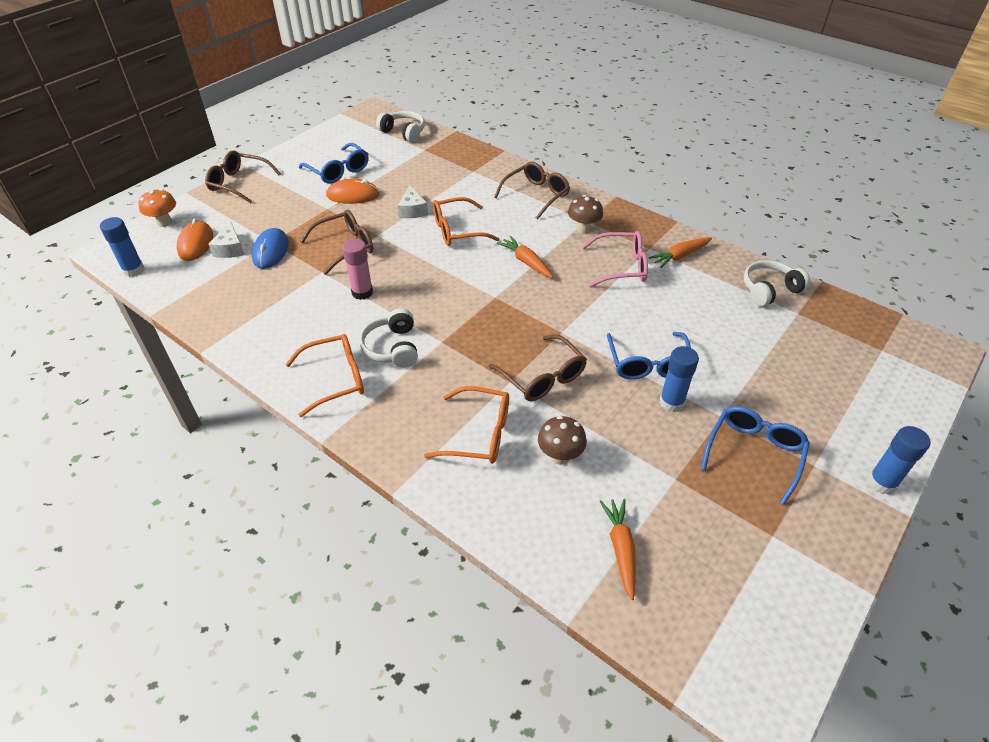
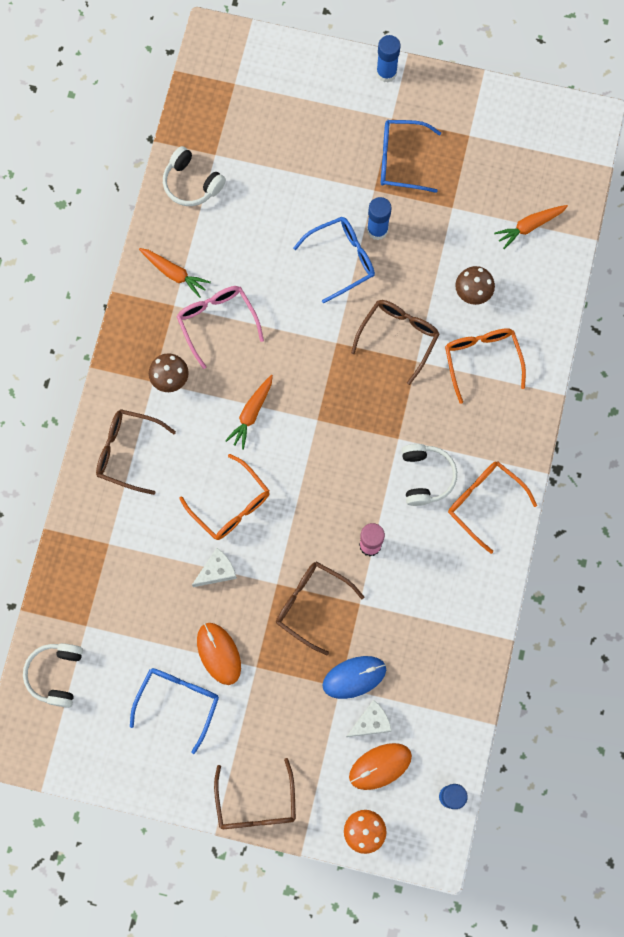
camera: 115 degrees left, 30 degrees up
white headphones [359,308,418,367] -> white headphones turned 60 degrees counterclockwise [402,444,457,506]

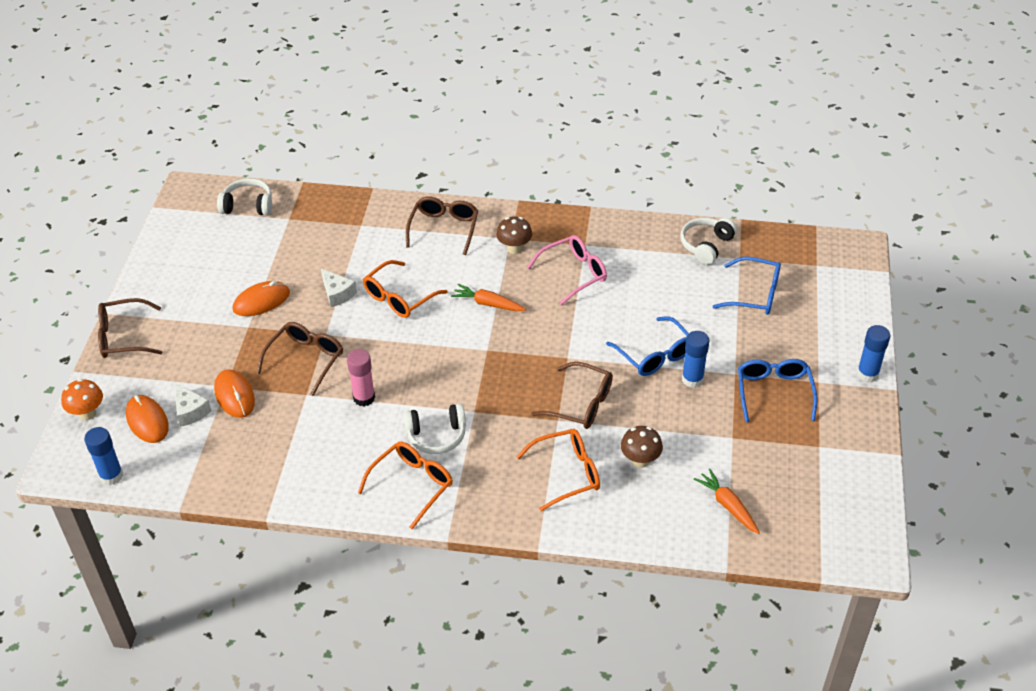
camera: 85 degrees right, 30 degrees down
blue glasses [130,668,219,754] -> blue glasses moved to [712,256,781,315]
orange carrot [139,248,211,298] -> none
blue mouse [322,656,386,699] -> orange mouse [214,369,255,418]

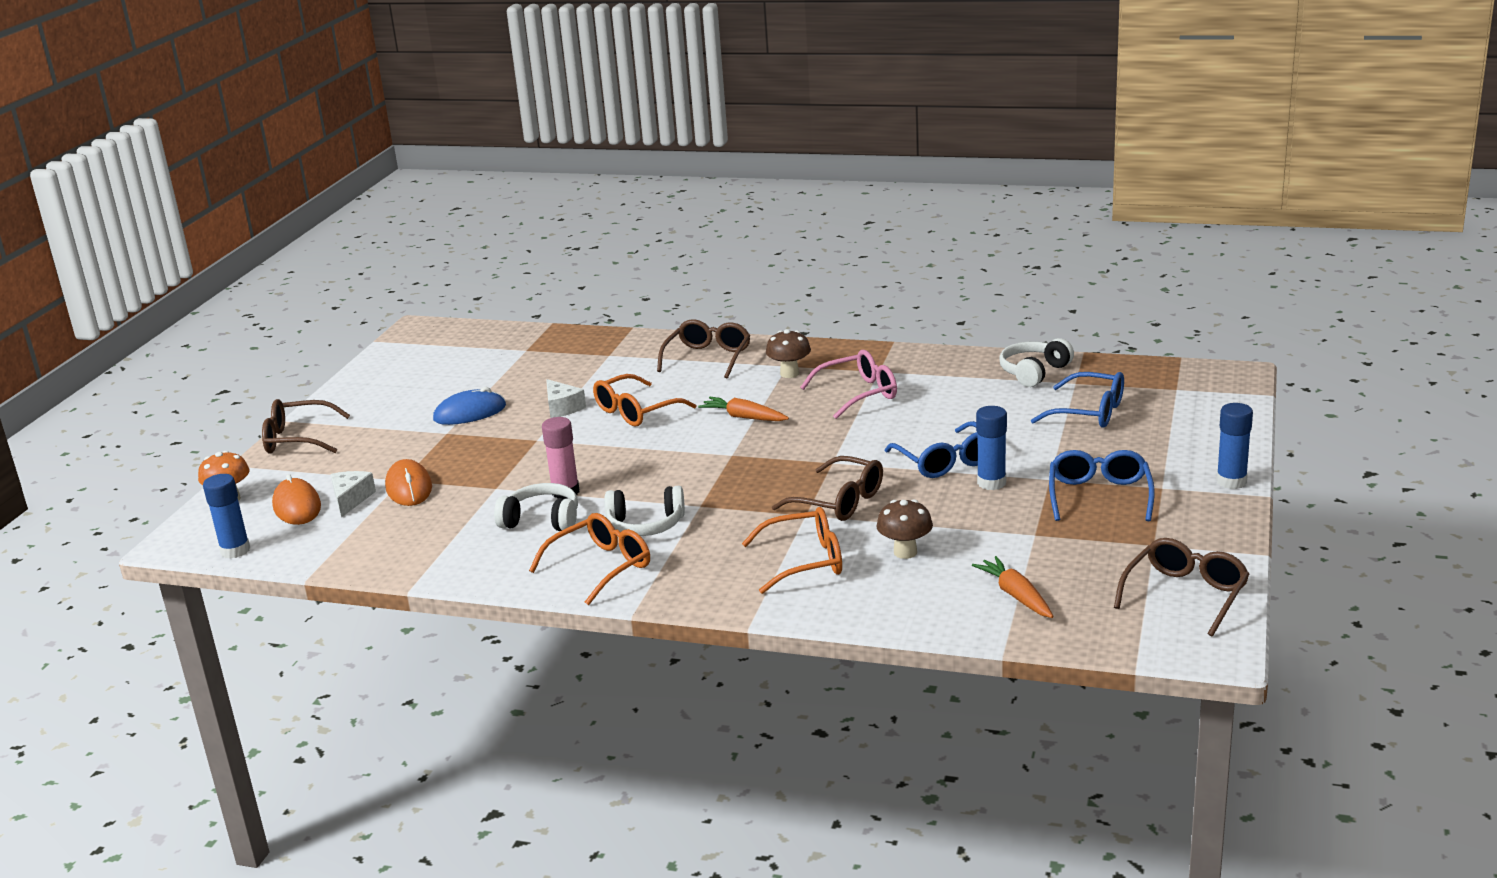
camera: 10 degrees right, 20 degrees down
white cheese [175,383,211,427] -> white cheese turned 150 degrees counterclockwise [330,471,376,518]
white headphones [217,178,272,216] -> white headphones moved to [494,483,578,531]
orange mouse [233,281,290,316] -> blue mouse [433,387,506,425]
brown glasses [257,322,343,396] -> brown glasses moved to [1114,538,1249,636]

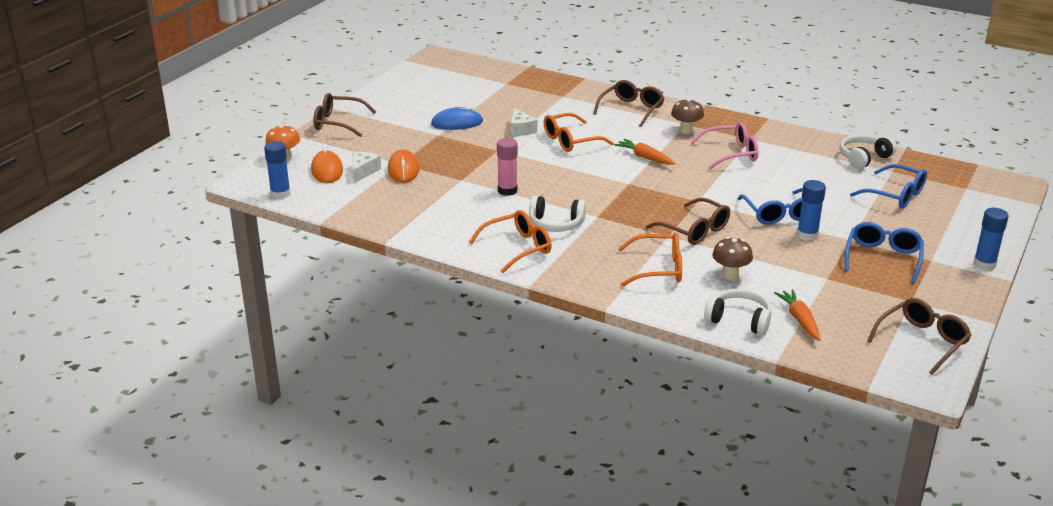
camera: 10 degrees right, 5 degrees up
white headphones [494,483,578,531] -> white headphones moved to [704,289,772,335]

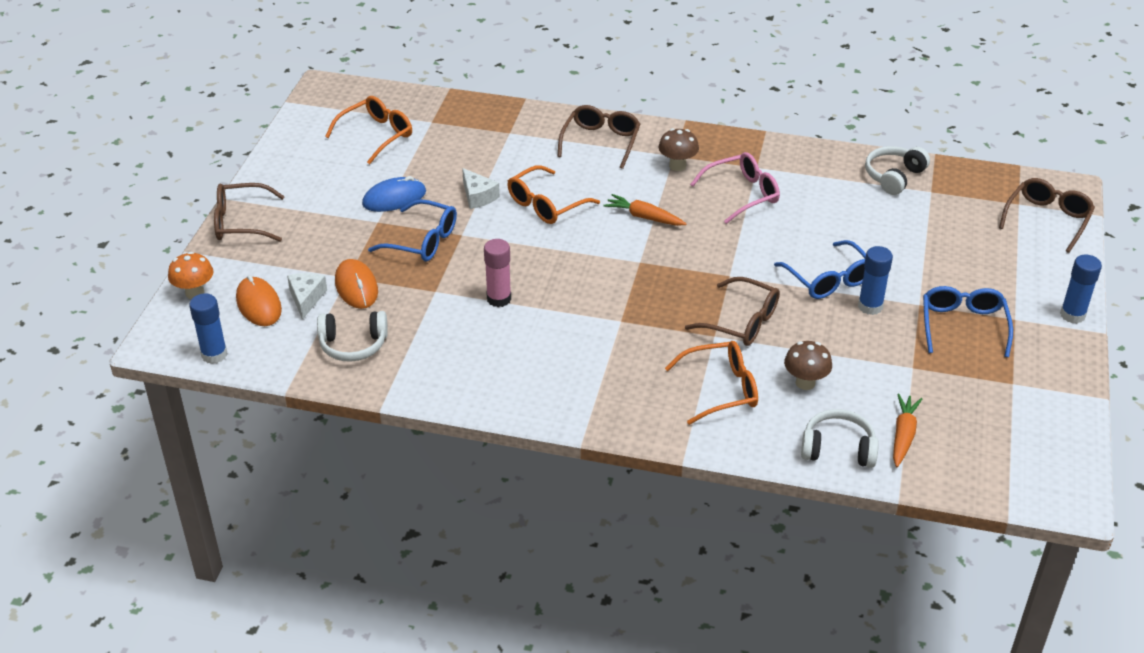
camera: 15 degrees left, 10 degrees up
orange glasses [469,210,552,273] -> orange glasses moved to [325,96,412,164]
white headphones [529,196,586,232] -> white headphones moved to [317,311,388,362]
orange carrot [774,289,821,341] -> orange carrot turned 45 degrees clockwise [893,393,922,467]
blue glasses [850,164,927,208] -> blue glasses moved to [368,199,457,261]
brown glasses [867,298,972,375] -> brown glasses moved to [999,178,1095,253]

